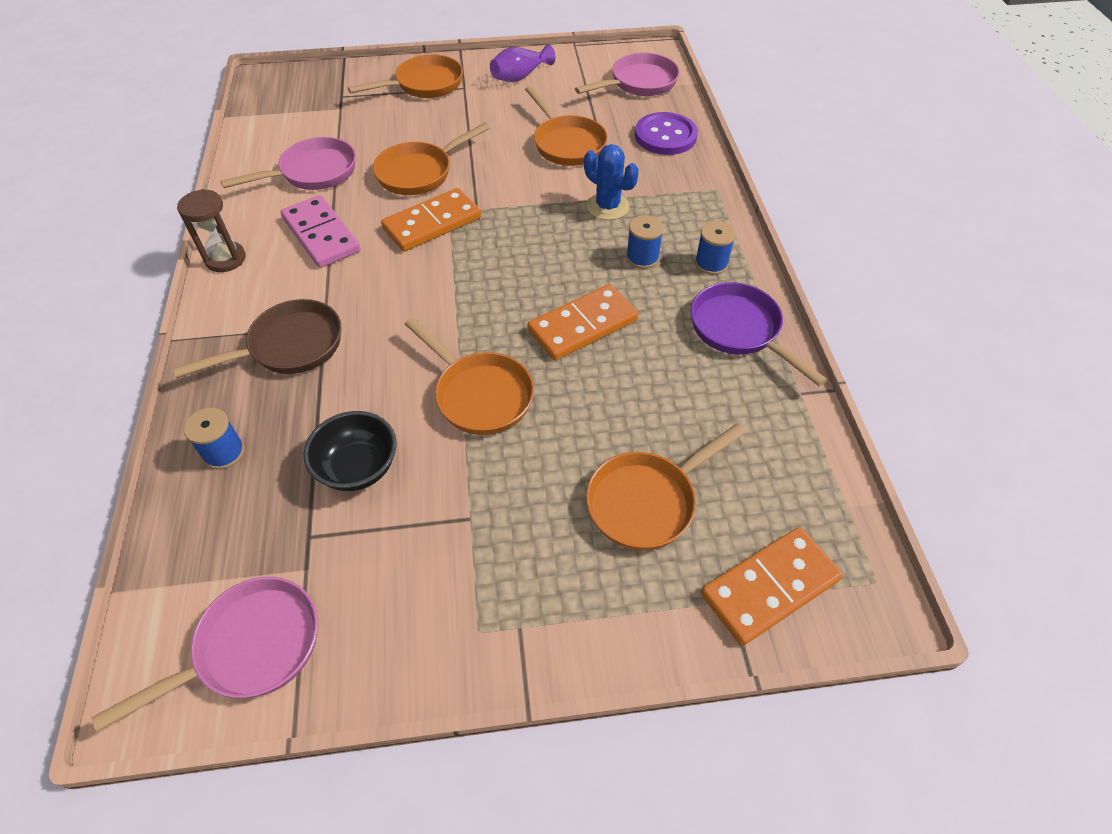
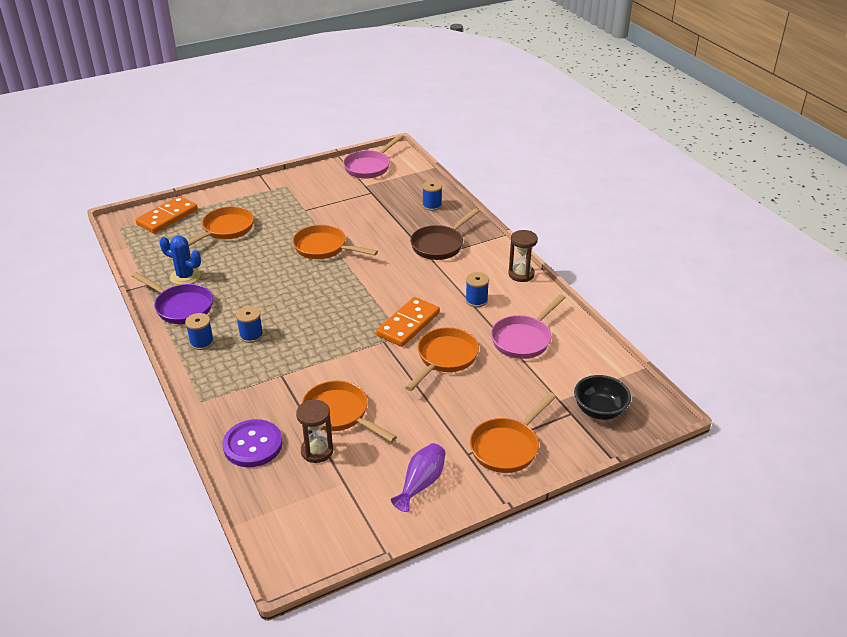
camera: 160 degrees right, 15 degrees down
pink domino [281,195,361,268] -> blue spool [465,272,489,307]
black bowl [304,411,397,491] -> black bowl moved to [574,375,631,420]
orange domino [527,284,638,360] -> none
pink pan [575,53,680,96] -> none
blue cactus [584,144,639,220] -> blue cactus moved to [160,236,201,285]
none -> brown hourglass [296,400,333,463]

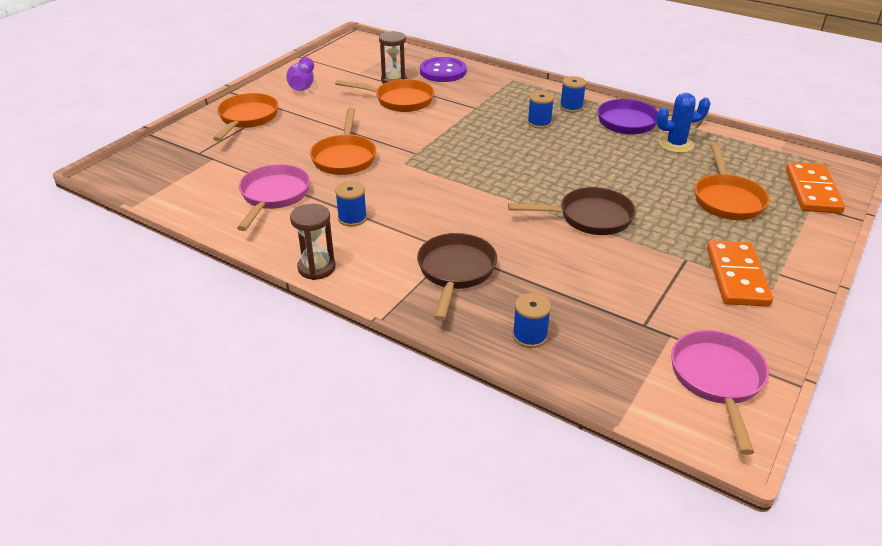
camera: 150 degrees right, 0 degrees up
orange pan [292,225,378,259] -> brown pan [508,187,636,235]
orange domino [376,297,440,347] -> orange domino moved to [707,240,773,307]
black bowl [574,375,631,420] -> none

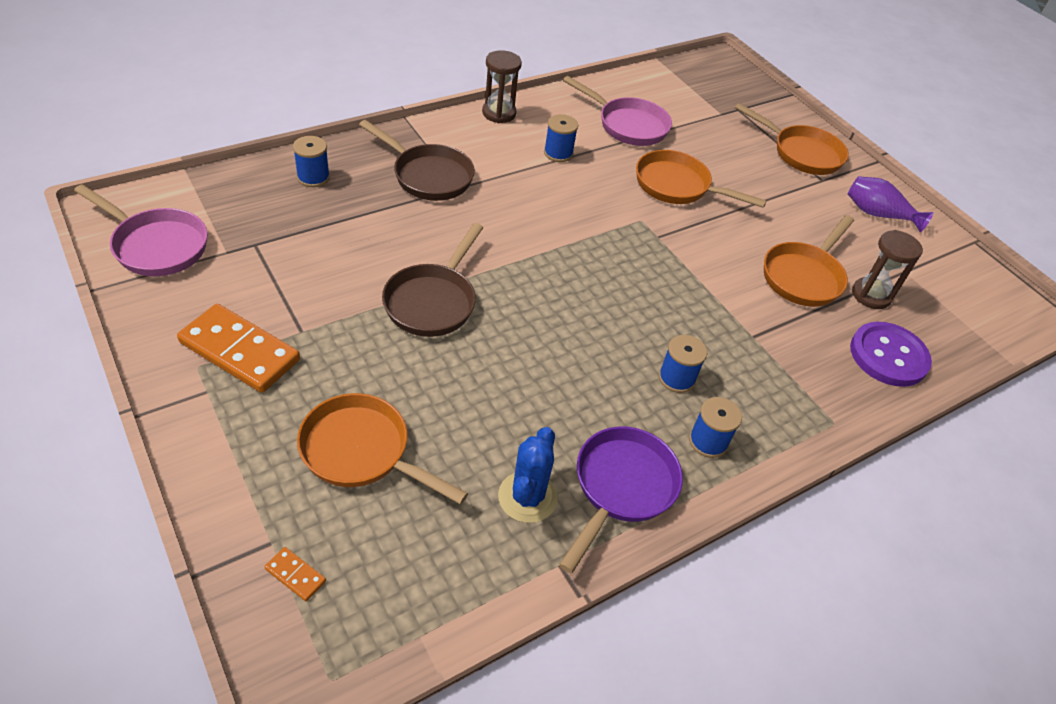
camera: 110 degrees right, 10 degrees up
orange domino [786,162,845,214] -> orange domino [265,547,326,601], size x0.42

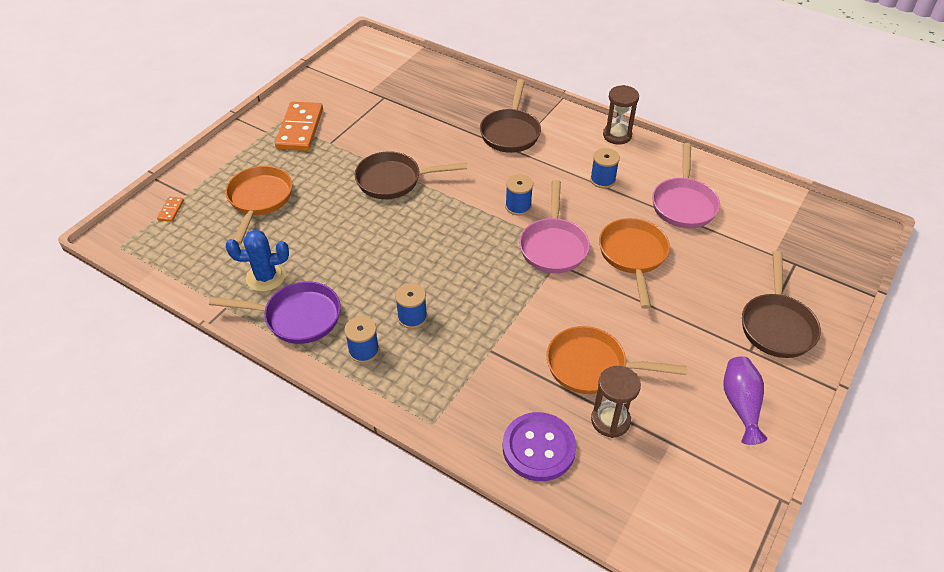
camera: 70 degrees right, 0 degrees up
pink pan [74,184,207,276] -> pink pan moved to [519,180,590,273]
blue spool [293,136,330,187] -> blue spool moved to [505,174,533,216]
orange pan [735,103,849,175] -> brown pan [742,251,821,358]

